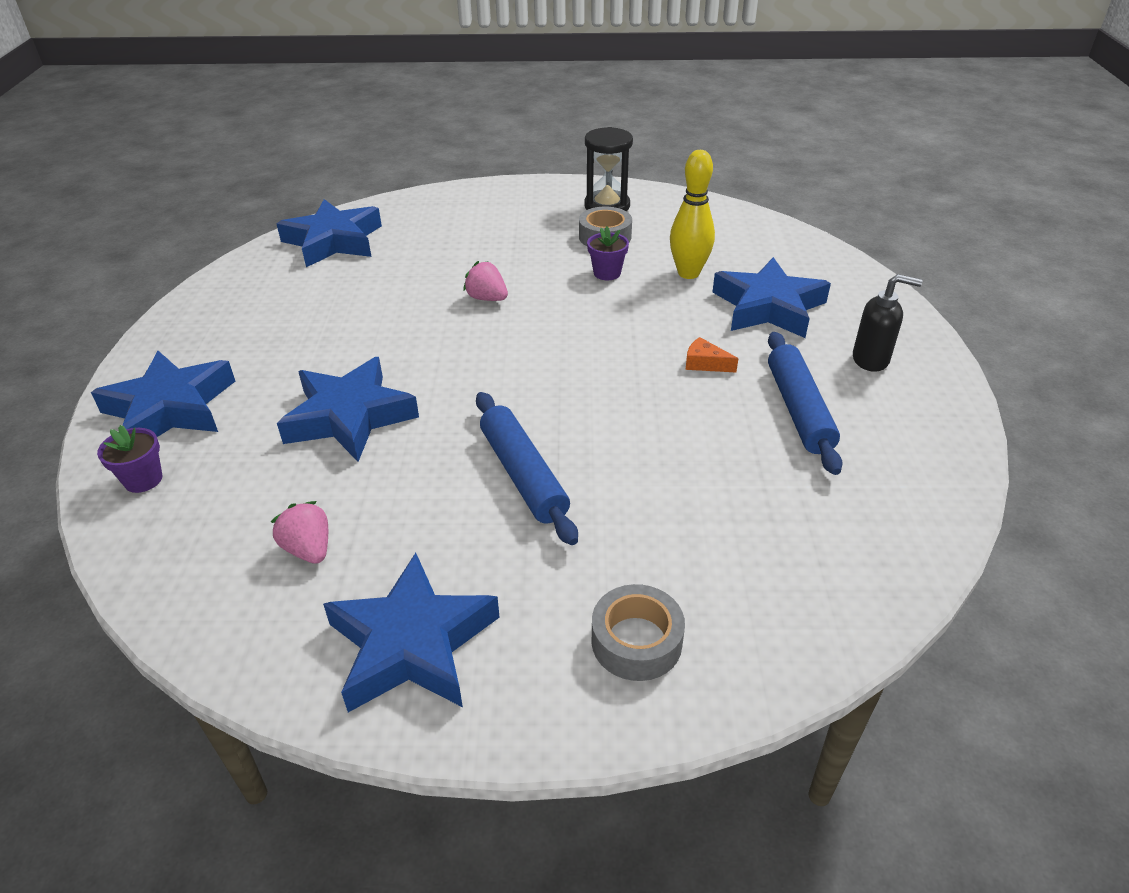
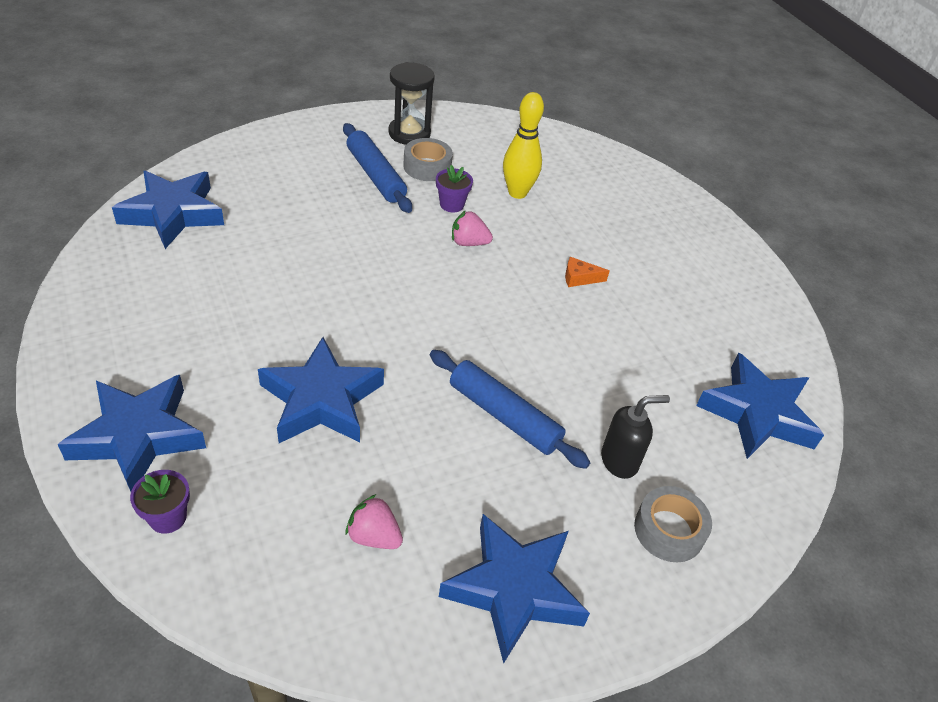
camera: 30 degrees left, 5 degrees up
pink strawberry [463,261,508,301] -> pink strawberry moved to [452,210,493,246]
blue star [712,257,831,338] -> blue star moved to [696,353,824,459]
blue rolling pin [768,332,843,475] -> blue rolling pin moved to [343,123,412,213]
black soap dispenser [853,274,923,372] -> black soap dispenser moved to [601,395,670,479]

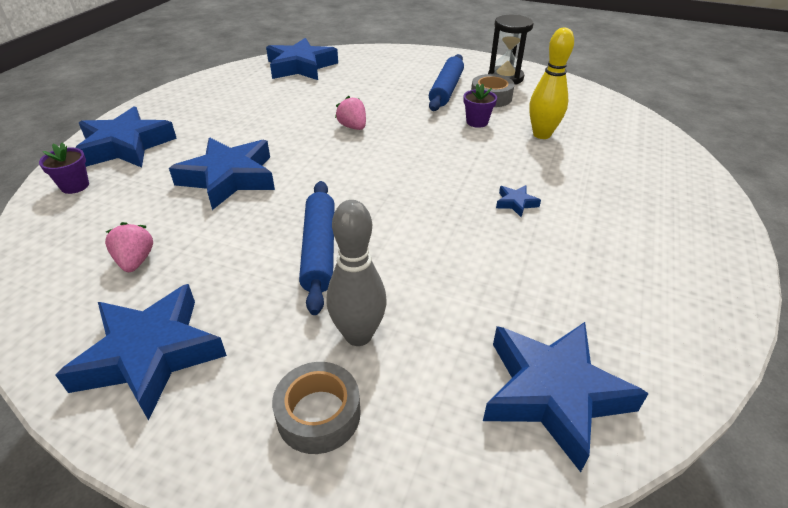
camera: 50 degrees right, 5 degrees down
pink strawberry [452,210,493,246] -> pink strawberry moved to [335,96,366,130]
orange cheese [565,257,609,287] -> blue star [496,185,541,217]
black soap dispenser [601,395,670,479] -> grey bowling pin [327,200,387,346]

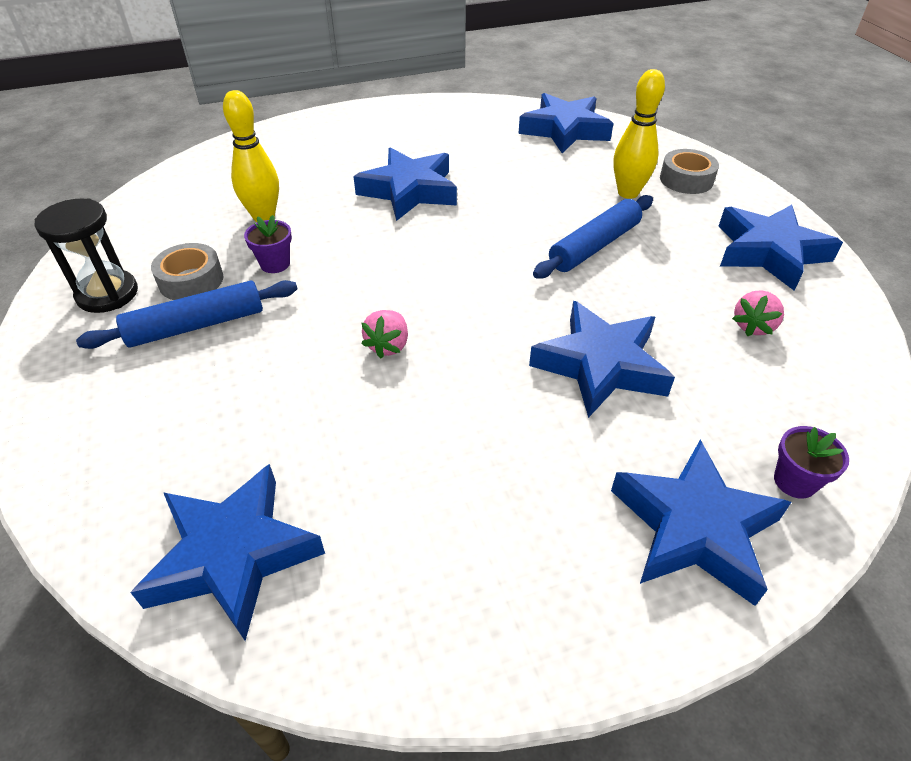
camera: 130 degrees left, 5 degrees up
grey bowling pin [327,200,387,346] -> yellow bowling pin [614,69,665,199]
blue star [496,185,541,217] -> blue star [353,148,457,221], size x2.42

